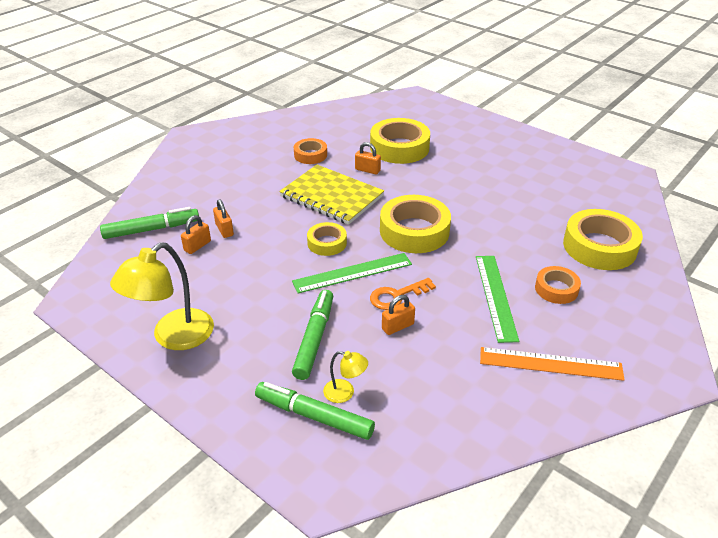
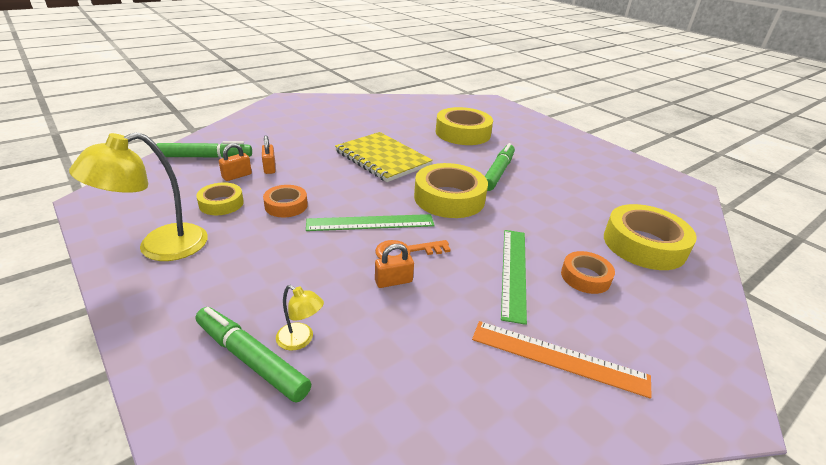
camera: 10 degrees right, 5 degrees down
green marker [292,290,333,380] -> green marker moved to [485,143,515,191]
orange tape [294,138,327,164] -> orange tape moved to [263,185,308,217]
yellow tape [307,222,347,256] -> yellow tape moved to [196,182,244,215]
orange padlock [355,142,381,174] -> none

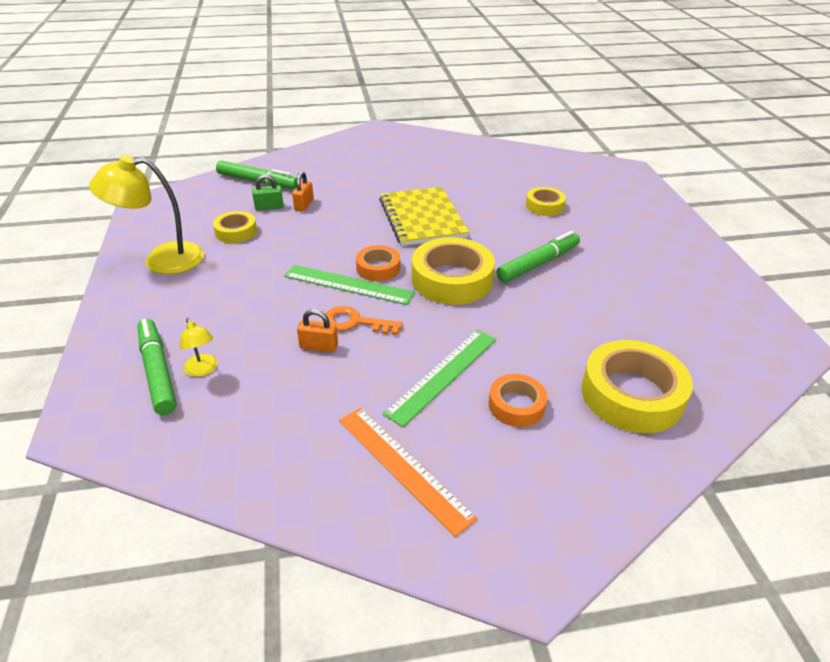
camera: 30 degrees right, 5 degrees up
orange padlock [219,143,252,181] -> green padlock [252,174,284,211]
orange tape [263,185,308,217] -> orange tape moved to [356,245,400,281]
yellow tape [436,107,493,145] -> yellow tape [526,187,566,216], size x0.55

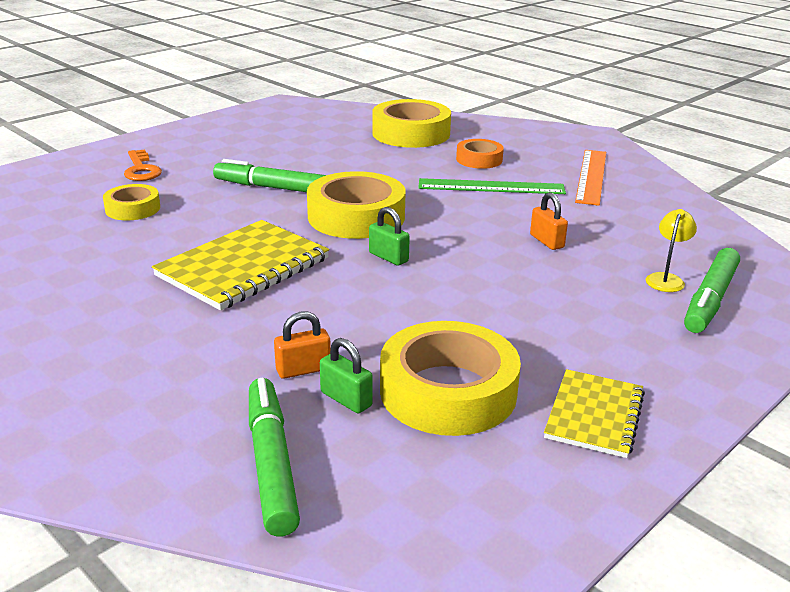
camera: 125 degrees left, 10 degrees down
yellow lamp [89,155,204,274] -> yellow notebook [544,369,645,458]
yellow tape [213,211,257,243] -> yellow tape [380,321,521,436], size x1.81
green ruler [284,265,415,305] -> none
orange key [326,306,403,335] -> orange key moved to [124,149,162,181]
orange tape [356,245,400,281] -> green padlock [369,207,410,266]

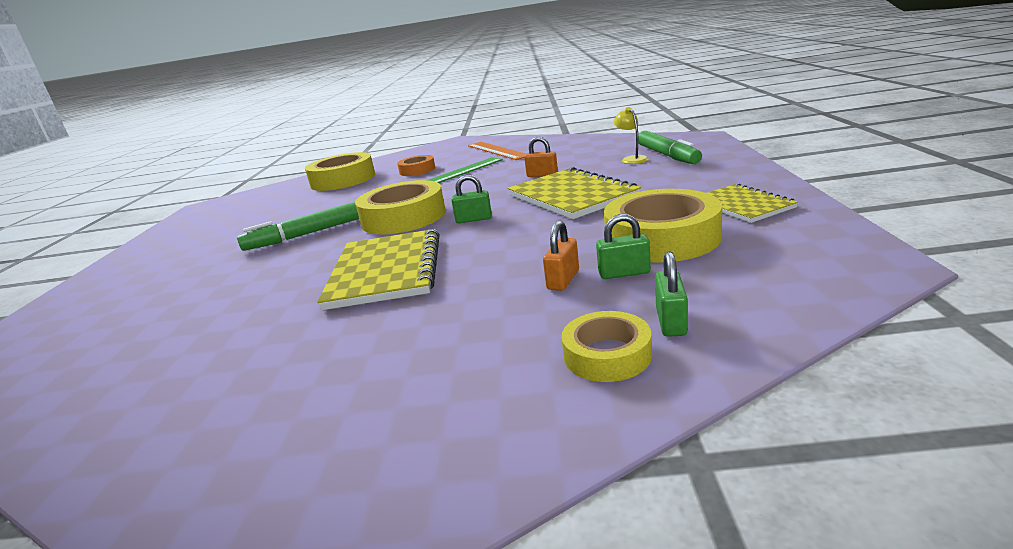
camera: 40 degrees left, 5 degrees down
yellow tape [103,184,160,220] -> yellow tape moved to [561,311,652,382]
orange key [124,149,162,181] -> none
green marker [249,378,300,537] -> green padlock [655,251,688,337]
none -> yellow notebook [507,167,641,219]

